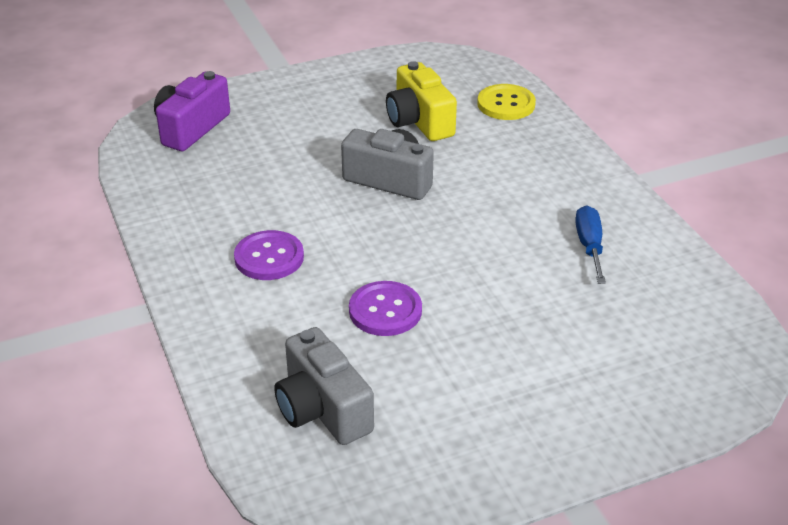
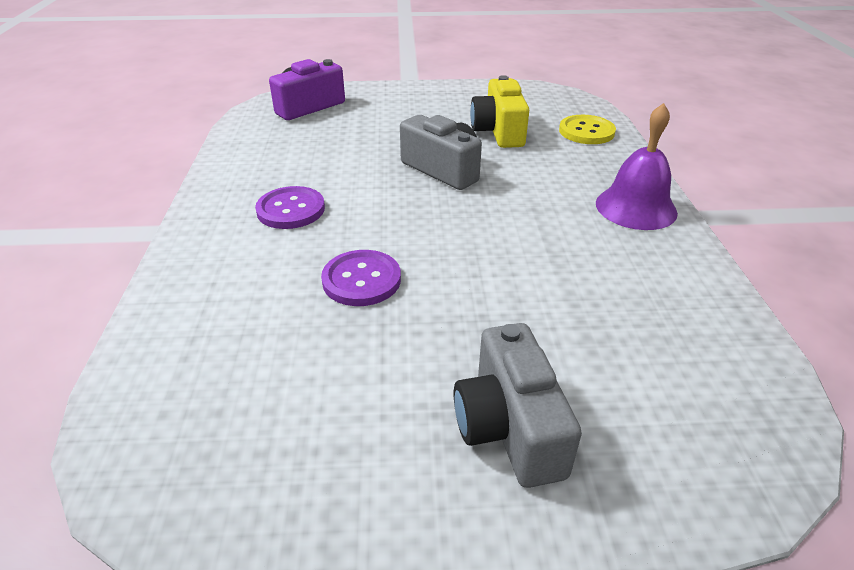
camera: 20 degrees right, 0 degrees up
grey camera [274,327,374,445] -> grey camera moved to [454,323,582,488]
blue screwdriver [575,205,606,284] -> none
none -> purple bell [596,103,678,230]

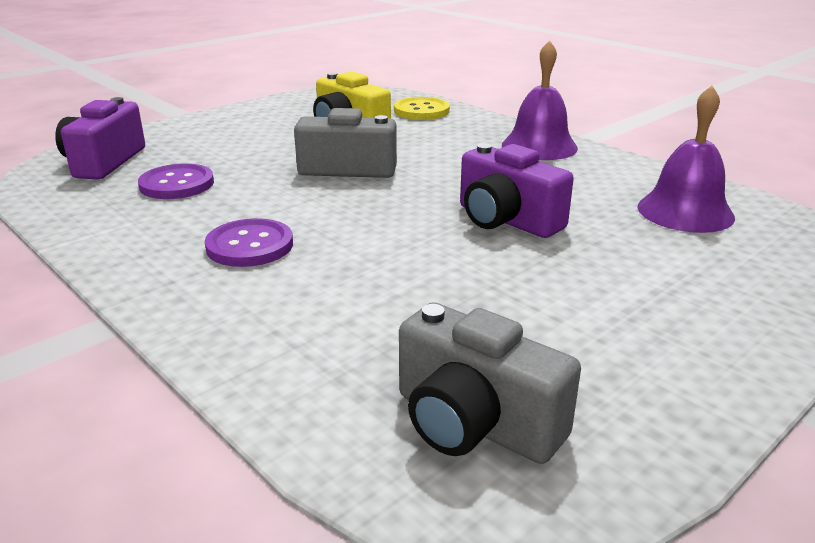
camera: 40 degrees left, 10 degrees down
purple button [321,250,401,306] -> purple button moved to [138,163,214,199]
grey camera [454,323,582,488] -> grey camera moved to [399,303,581,464]
none -> purple camera [460,143,574,238]
none -> purple bell [637,86,735,233]

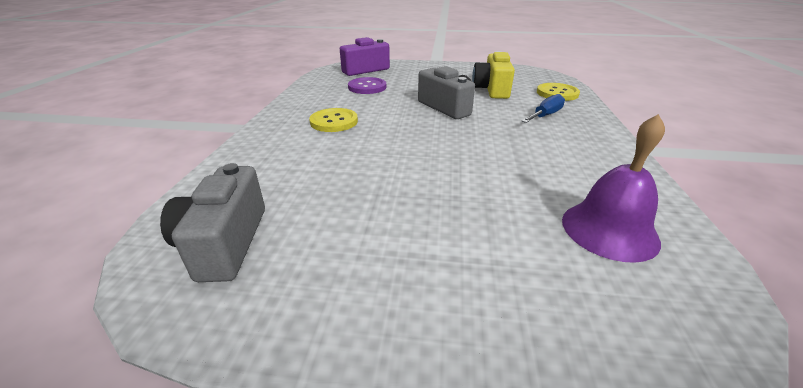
camera: 50 degrees right, 5 degrees up
purple button [204,218,293,267] -> yellow button [309,108,358,132]
purple camera [460,143,574,238] -> none
purple bell [502,40,578,160] -> none
none -> blue screwdriver [522,94,565,123]

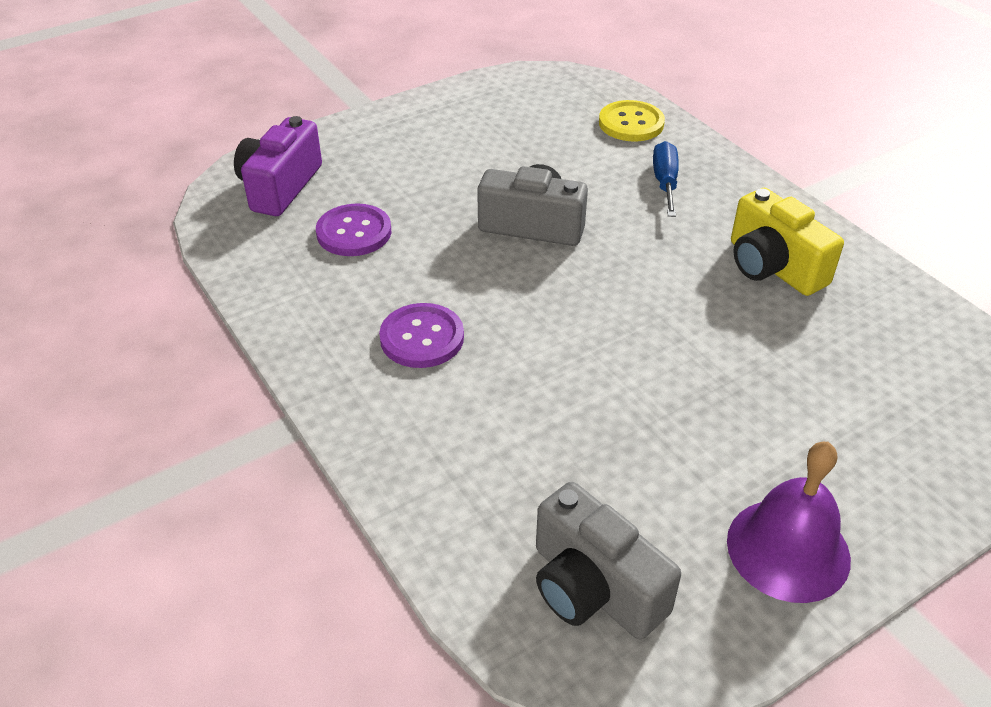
camera: 40 degrees left, 10 degrees up
yellow button [309,108,358,132] -> purple button [379,303,464,368]
yellow camera [472,51,515,99] -> yellow camera moved to [731,188,844,296]
purple bell [562,114,665,263] -> purple bell moved to [727,441,851,603]

